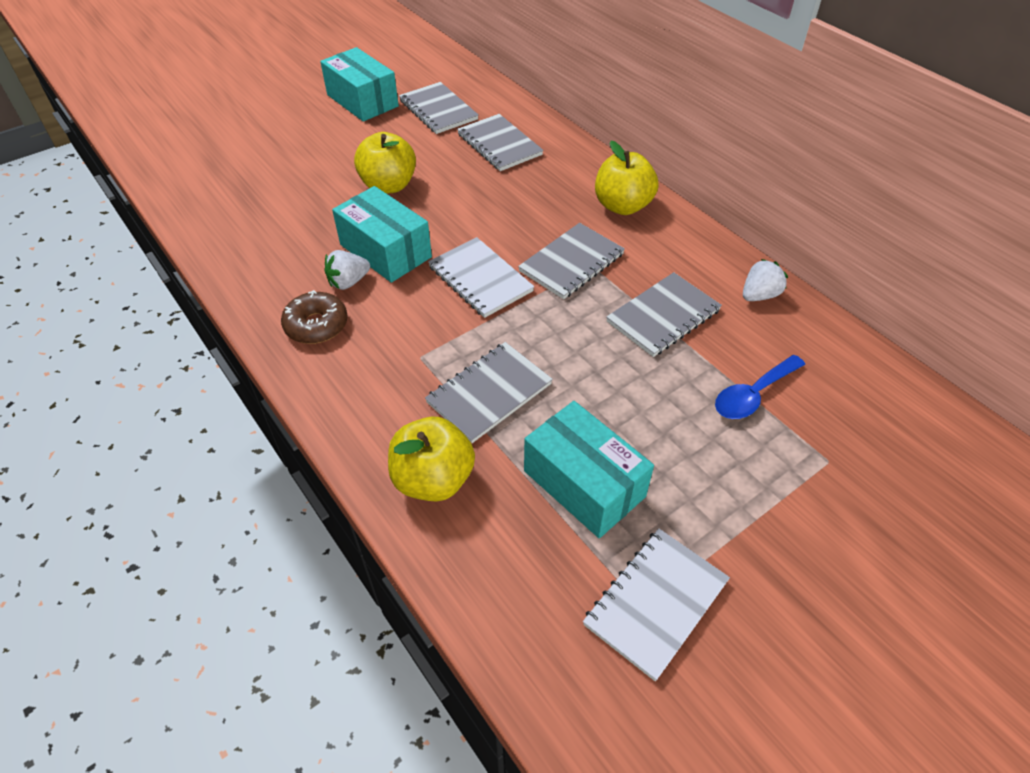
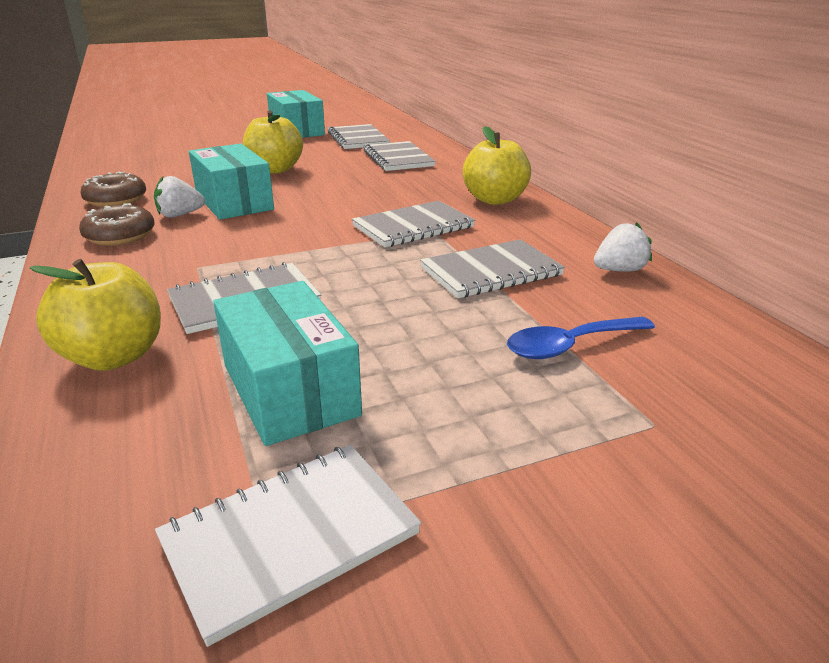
camera: 15 degrees right, 20 degrees down
white notebook [428,237,534,318] -> none
none -> brown donut [81,172,146,207]

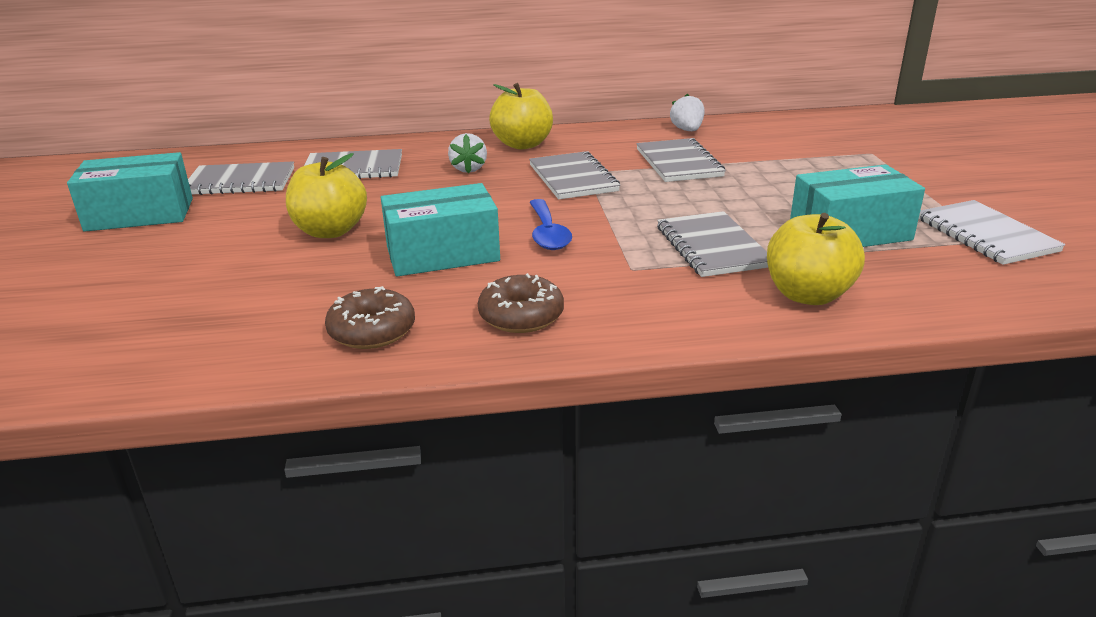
camera: 75 degrees left, 0 degrees up
white strawberry [154,176,205,218] -> white strawberry moved to [448,133,487,173]
blue spoon [507,317,655,359] -> blue spoon moved to [529,199,572,250]

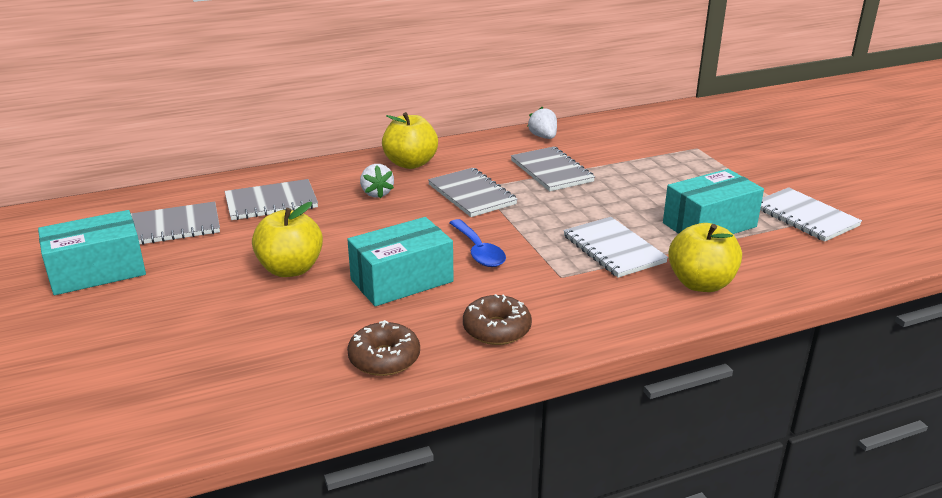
camera: 15 degrees left, 0 degrees up
grey notebook [657,211,768,277] -> white notebook [563,217,668,278]

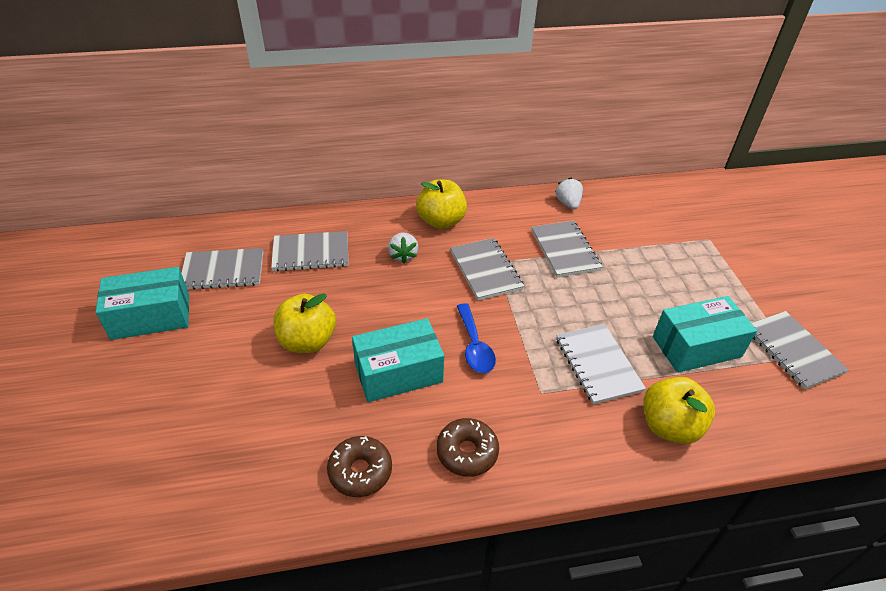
camera: 10 degrees right, 15 degrees up
white notebook [760,187,862,242] -> grey notebook [752,311,849,390]

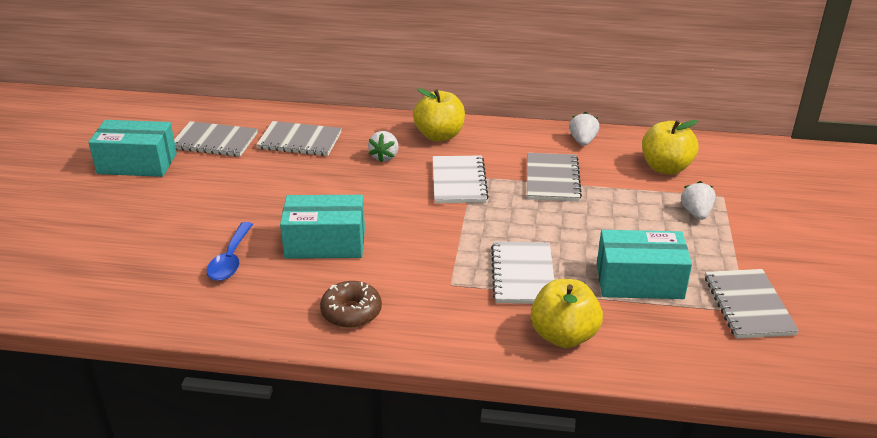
camera: 20 degrees right, 10 degrees down
yellow apple [273,293,336,353] -> yellow apple moved to [642,120,698,175]
brown donut [327,436,392,497] -> none
grey notebook [450,238,524,301] -> white notebook [433,155,489,203]
blue spoon [457,303,496,373] -> blue spoon moved to [207,222,253,281]
none -> white strawberry [681,181,716,220]

